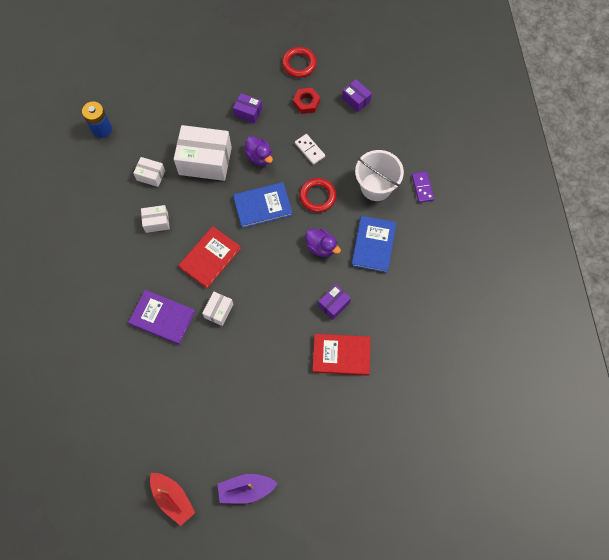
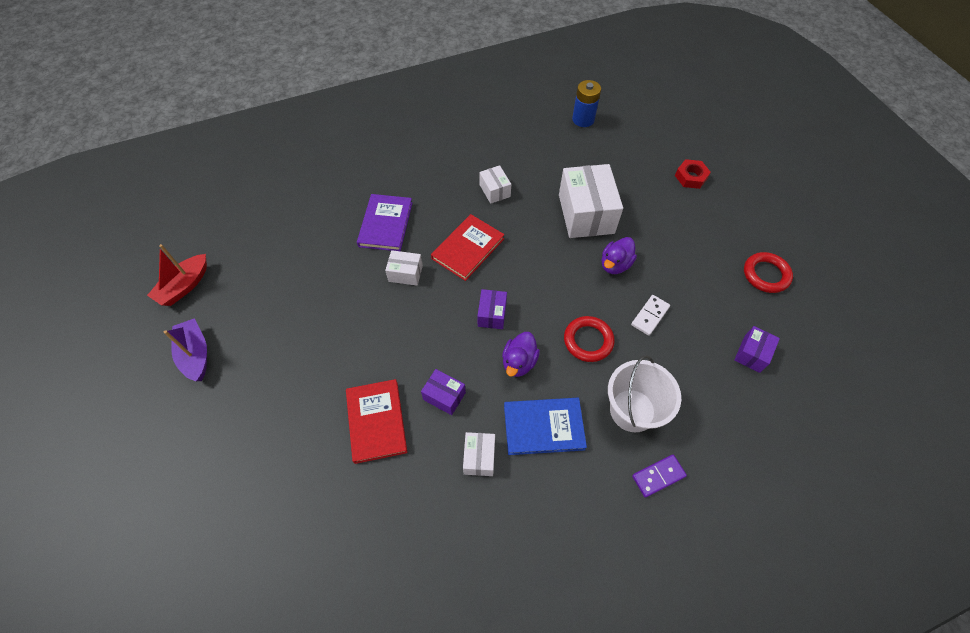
camera: 75 degrees right, 10 degrees down
white box [133,157,165,187] -> white box moved to [463,432,495,476]
red book [178,226,241,288] -> red book turned 75 degrees counterclockwise [431,214,505,281]
purple box [233,93,262,124] -> purple box moved to [477,289,507,329]
blue book [233,182,293,228] -> none
red nut [293,88,320,114] -> red nut moved to [675,159,711,189]

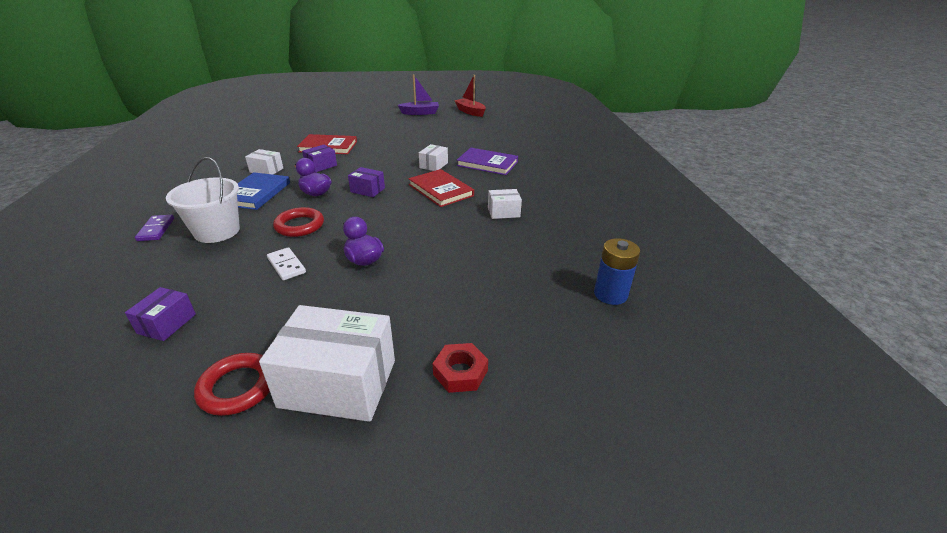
camera: 105 degrees right, 25 degrees down
white box [559,164,623,238] -> white box moved to [259,305,395,422]
purple box [734,326,780,373] -> purple box turned 60 degrees clockwise [125,287,196,341]

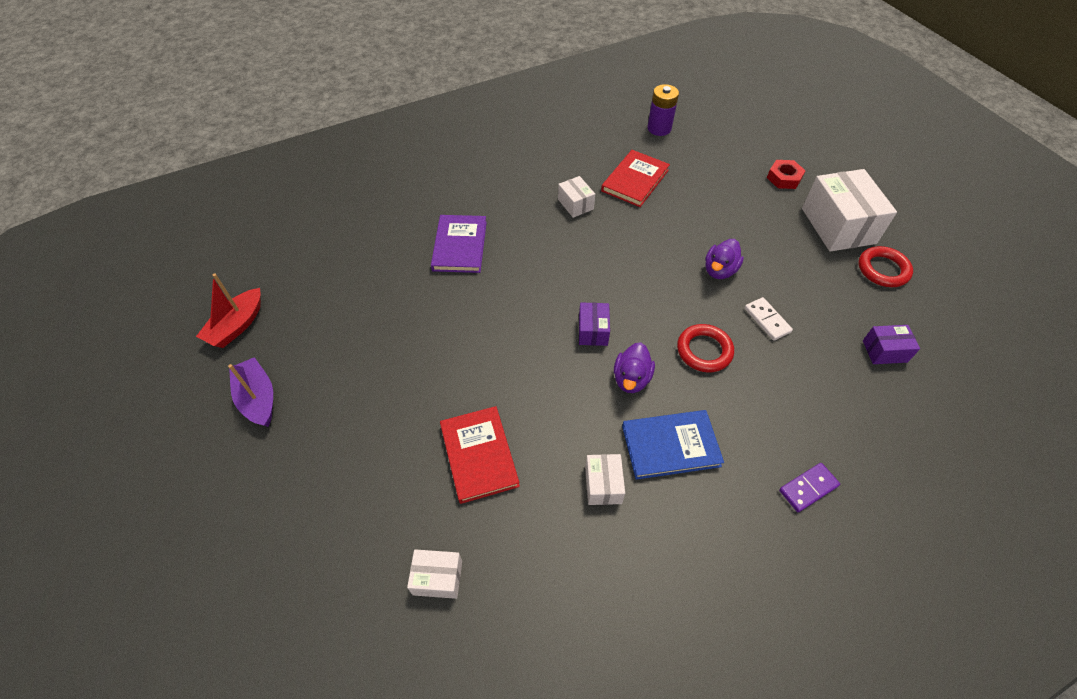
camera: 110 degrees left, 20 degrees up
white bucket [166,157,240,243] -> none
white domino [267,247,306,281] -> white domino turned 60 degrees counterclockwise [744,297,793,341]
purple box [302,145,337,172] -> none
red book [408,169,474,207] -> red book moved to [601,150,670,207]
white box [419,144,448,171] -> white box moved to [407,549,462,599]
blue battery [594,238,640,305] -> purple battery [647,84,679,136]

